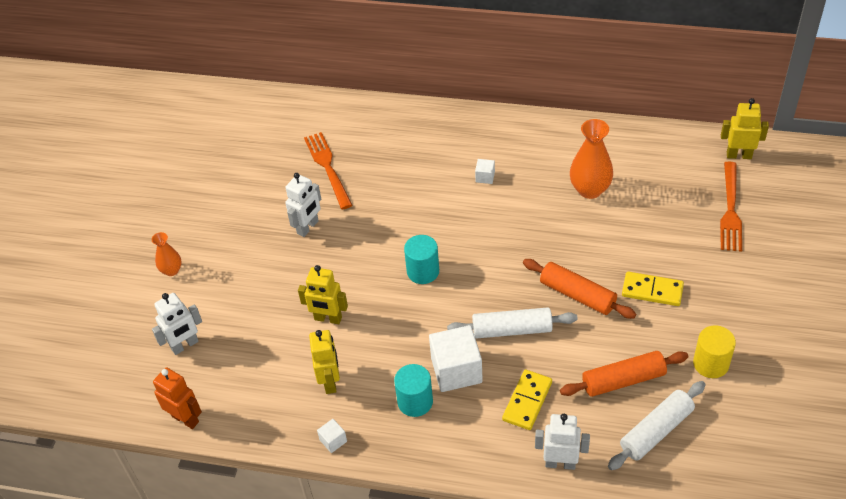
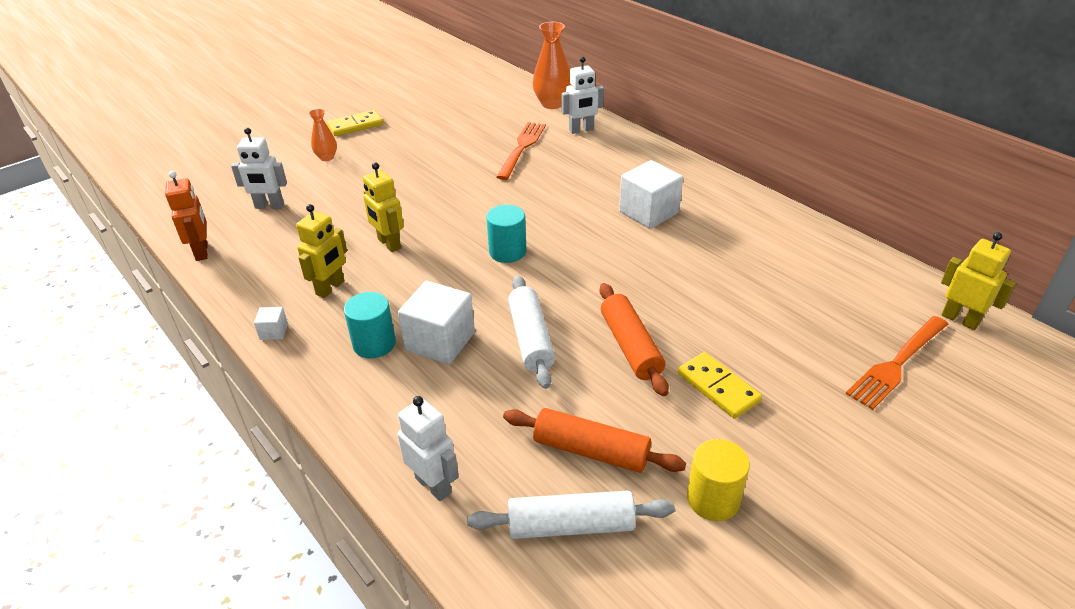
camera: 35 degrees right, 10 degrees down
white robot [285,173,321,237] -> white robot moved to [562,57,604,134]
white rolling pin [447,307,578,339] -> white rolling pin turned 45 degrees clockwise [508,275,555,389]
white cube [475,159,495,184] -> white cube [619,160,683,229], size x2.19
yellow domino [502,370,552,430] -> yellow domino moved to [327,110,383,136]
orange vase [570,119,613,199] -> orange vase moved to [533,22,571,109]

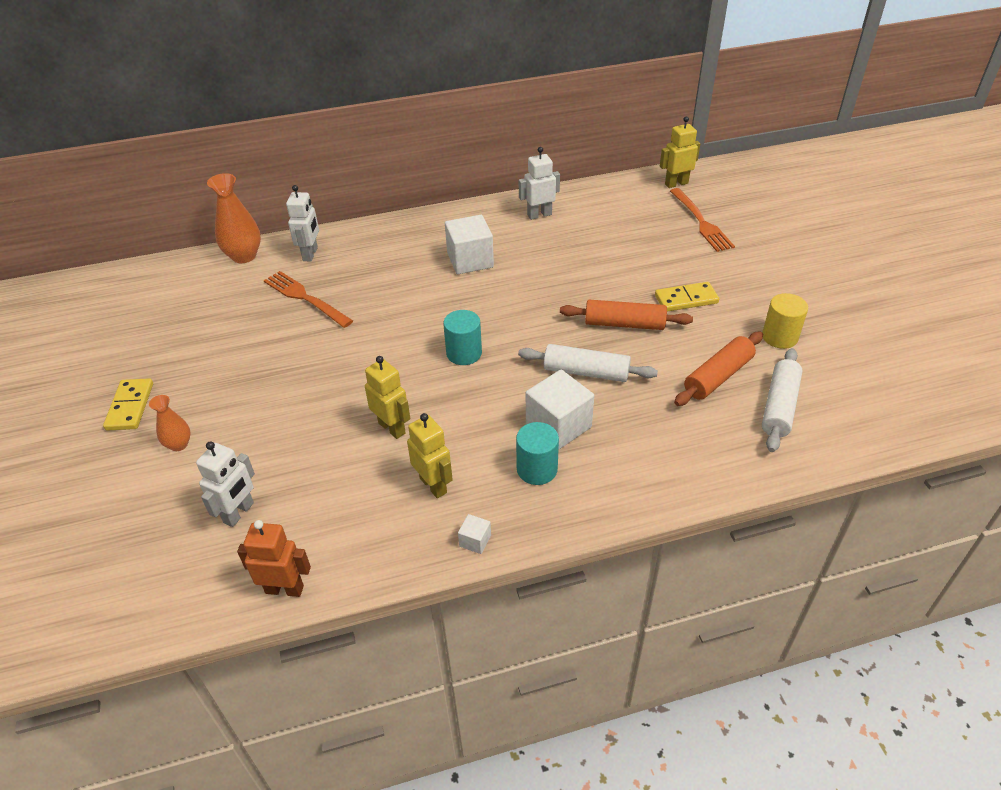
camera: 65 degrees left, 5 degrees up
yellow robot [363,162,404,252] -> yellow robot turned 120 degrees counterclockwise [365,356,410,439]
white robot [397,396,459,501] -> white robot moved to [519,147,560,220]

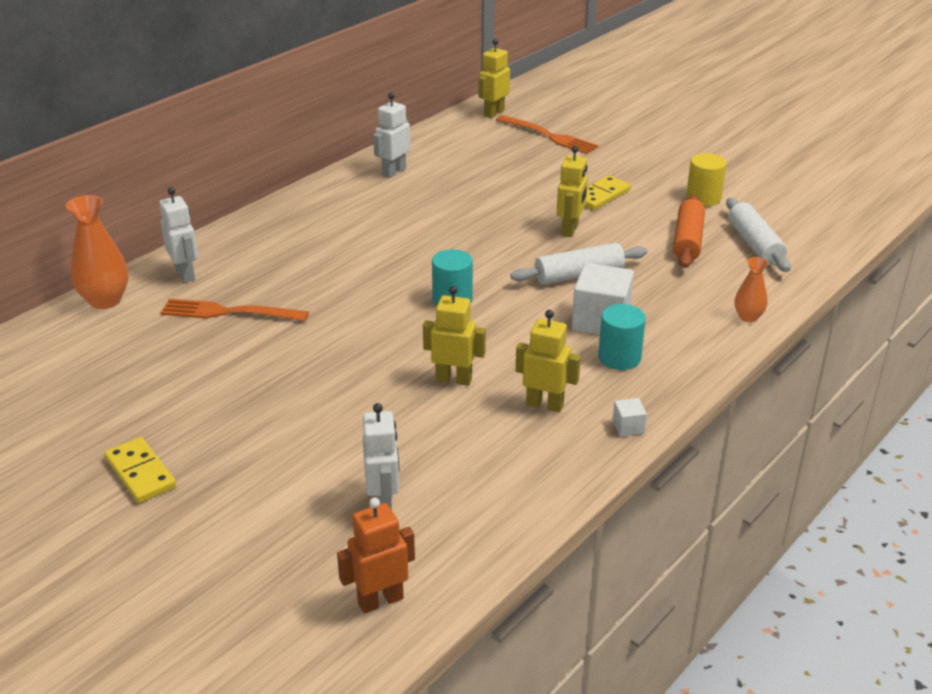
camera: 35 degrees left, 10 degrees down
orange vase [149,395,191,451] -> orange vase moved to [735,257,768,322]
orange robot [237,520,311,597] -> orange robot moved to [337,497,415,614]
white cube [445,215,494,274] -> none
orange rolling pin [560,300,693,330] -> yellow robot [557,146,588,237]

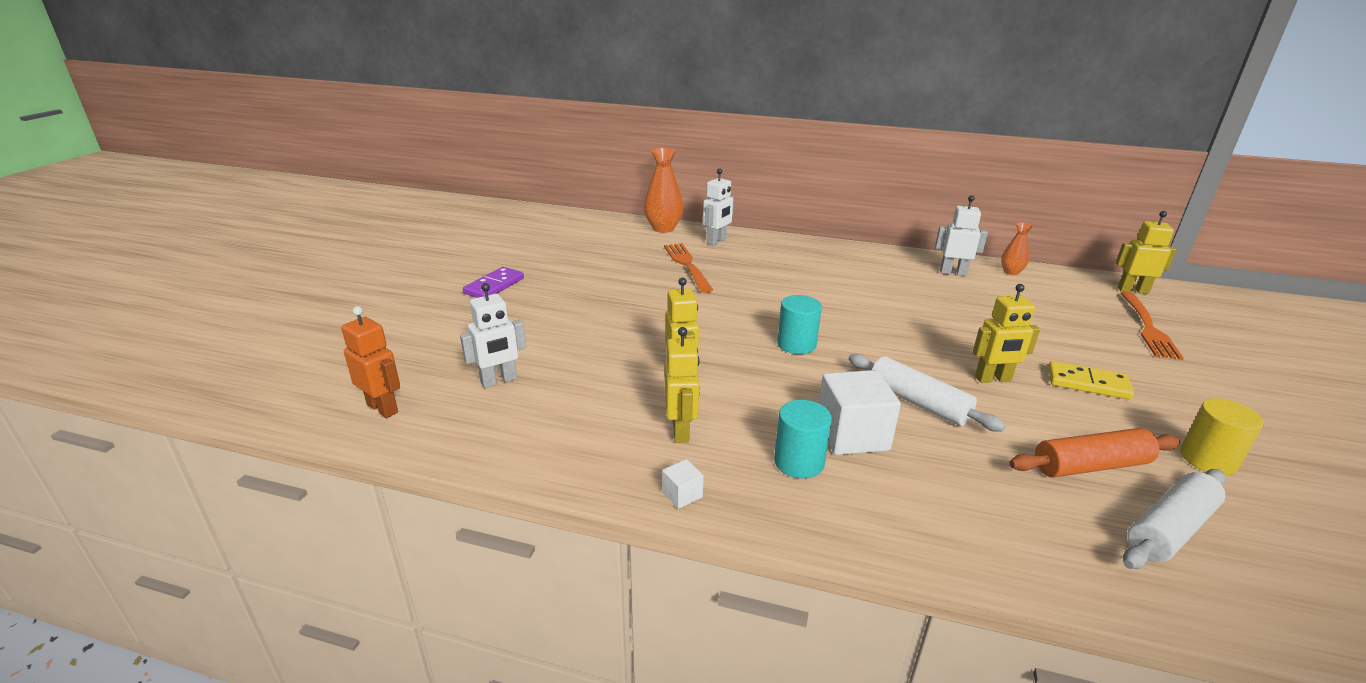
camera: 65 degrees right, 5 degrees down
yellow domino [104,437,176,503] -> purple domino [463,267,524,298]
orange vase [735,257,768,322] -> orange vase moved to [1001,222,1033,275]

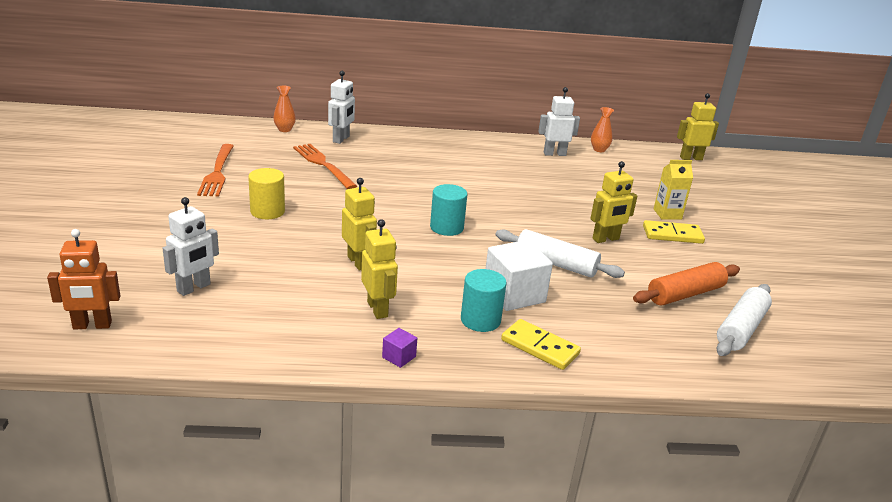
camera: 20 degrees left, 0 degrees up
orange robot [341,306,400,418] -> orange robot turned 150 degrees clockwise [47,229,120,329]
purple domino [463,267,524,298] -> none
orange vase [644,148,683,233] -> orange vase [273,86,296,132], size x0.57
white cube [662,459,704,509] -> purple cube [382,328,417,368]
orange fork [1120,292,1184,360] -> orange fork moved to [197,144,233,197]
yellow cylinder [1180,398,1264,476] -> yellow cylinder moved to [248,168,285,219]
none -> yellow domino [501,319,581,370]
none -> yellow carton [654,160,693,220]

